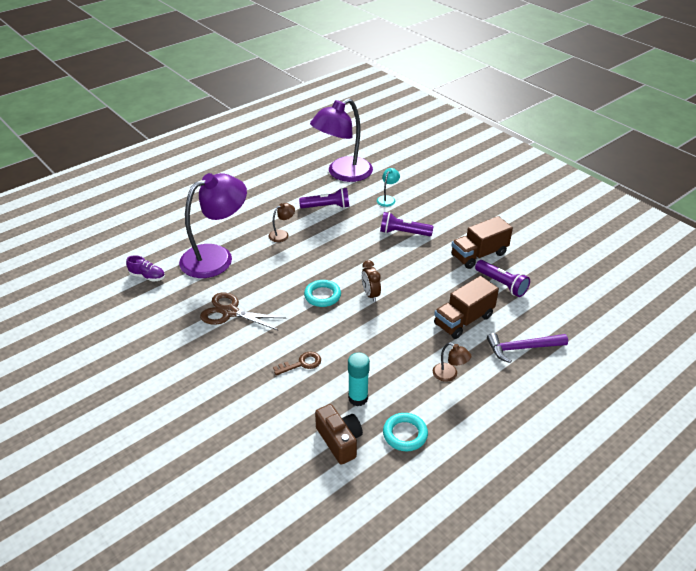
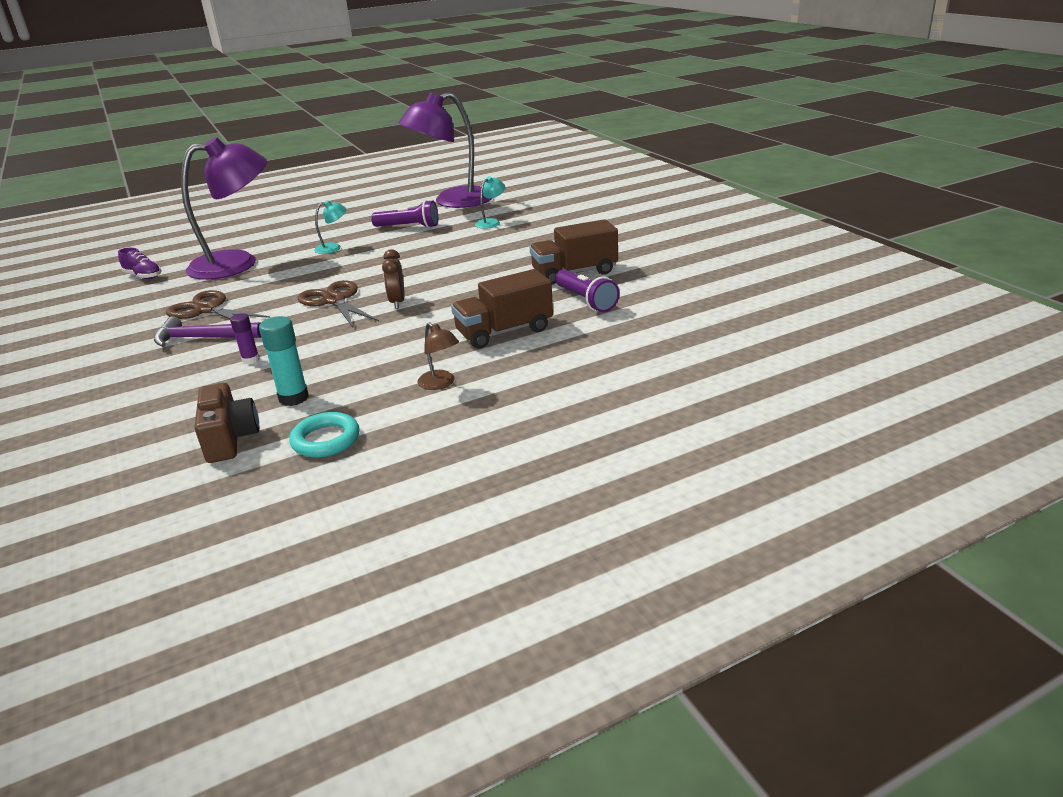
camera: 15 degrees right, 10 degrees down
brown lamp [269,203,295,242] -> turquoise lamp [314,200,347,254]
brown key [273,352,321,375] -> purple glue stick [230,313,260,365]
turquoise ring [304,280,341,307] -> brown scissors [298,280,379,327]
purple flashlight [380,212,434,236] -> none
purple hammer [487,333,568,363] -> purple hammer moved to [154,316,261,347]

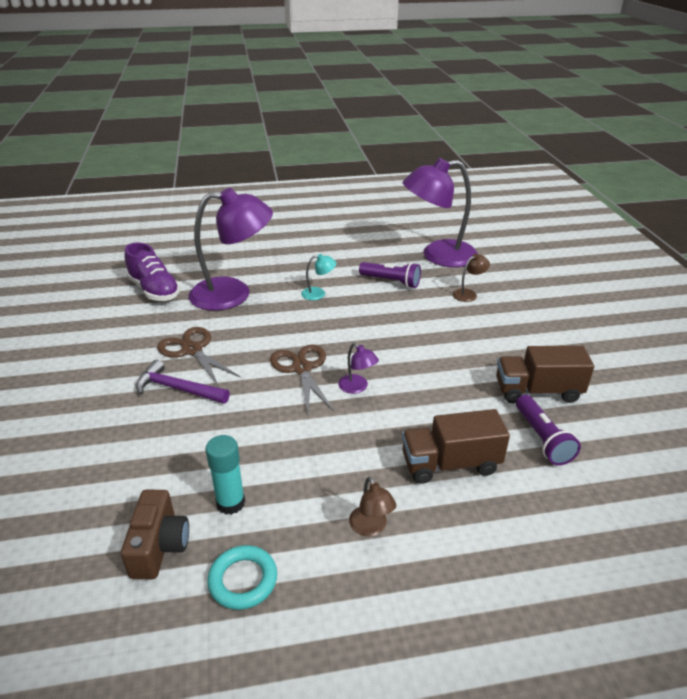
camera: 15 degrees right, 5 degrees up
purple shoe [118,248,162,279] -> purple shoe [125,242,180,301], size x1.74
purple glue stick [230,313,260,365] -> none
brown clock [382,249,405,309] -> purple lamp [338,343,379,394]
turquoise lamp [475,176,505,229] -> brown lamp [453,254,490,302]

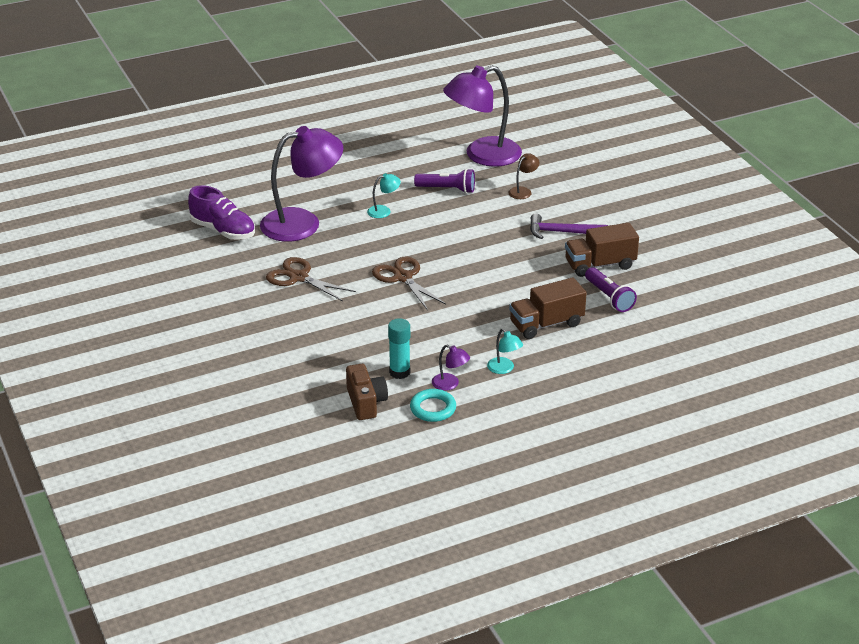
camera: 15 degrees left, 0 degrees up
purple hammer [136,360,230,404] -> purple hammer moved to [530,213,608,239]
purple lamp [338,343,379,394] -> purple lamp moved to [432,345,470,391]
brown lamp [349,477,397,536] -> turquoise lamp [487,329,523,374]

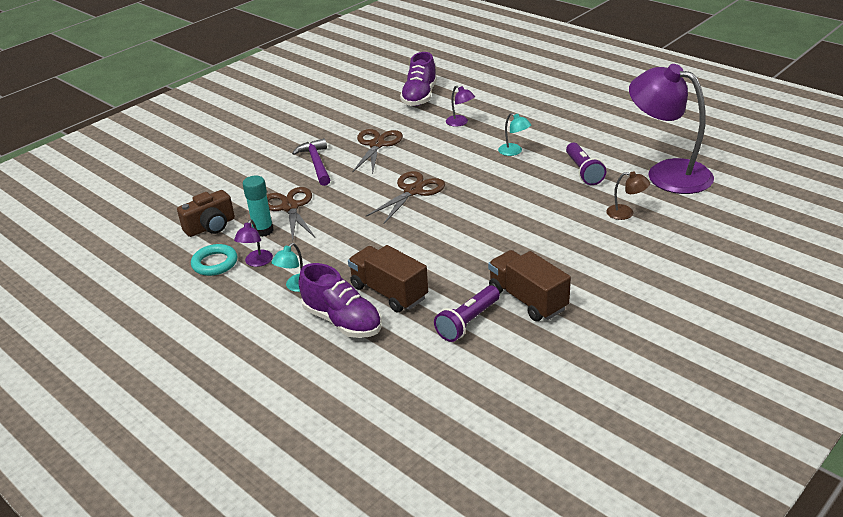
camera: 70 degrees right, 0 degrees up
purple lamp [260,126,343,242] -> purple lamp [446,86,475,127], size x0.40
purple hammer [530,213,608,239] -> purple hammer moved to [292,138,330,186]
none -> brown scissors [267,187,315,241]
none -> purple shoe [299,263,382,338]

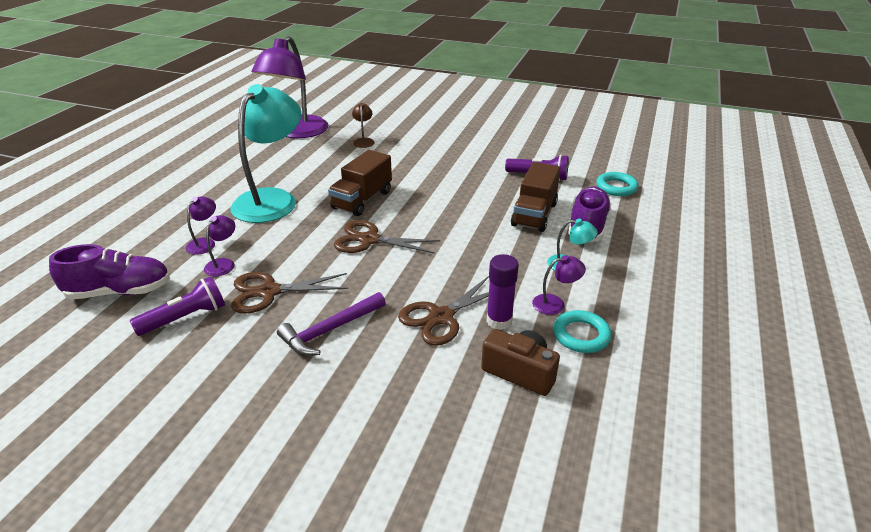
camera: 115 degrees left, 0 degrees up
turquoise glue stick [243,176,274,237] -> purple glue stick [486,254,519,330]
brown truck [488,250,571,321] -> brown truck moved to [328,150,392,216]
turquoise lamp [498,113,531,156] -> turquoise lamp [231,84,301,223], size x2.50
purple flashlight [566,143,606,185] -> purple flashlight moved to [130,276,225,336]
none -> purple lamp [204,215,235,276]
none -> turquoise ring [596,172,638,196]

